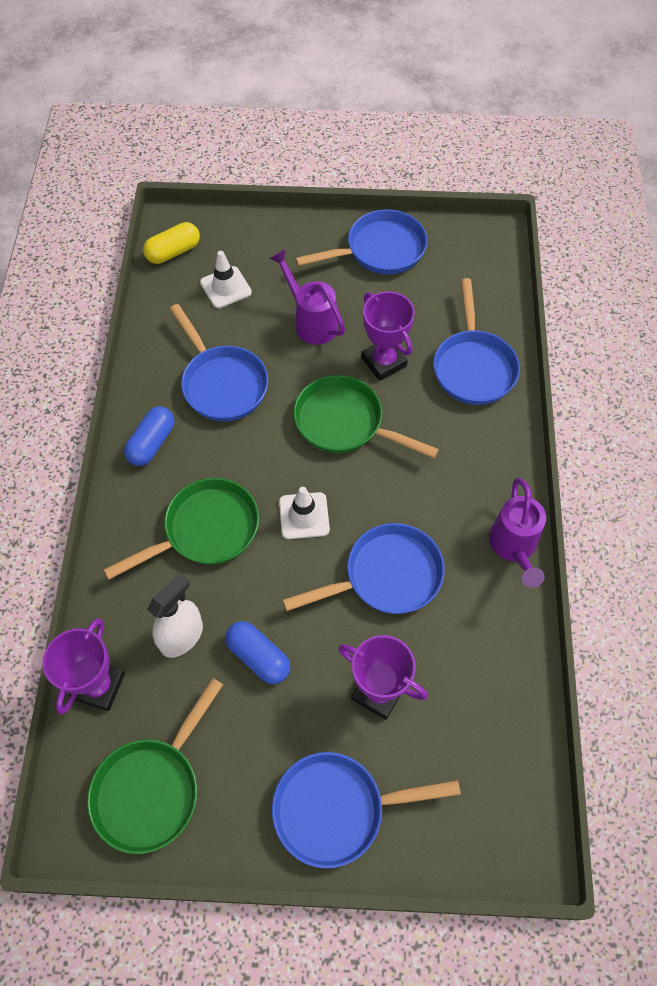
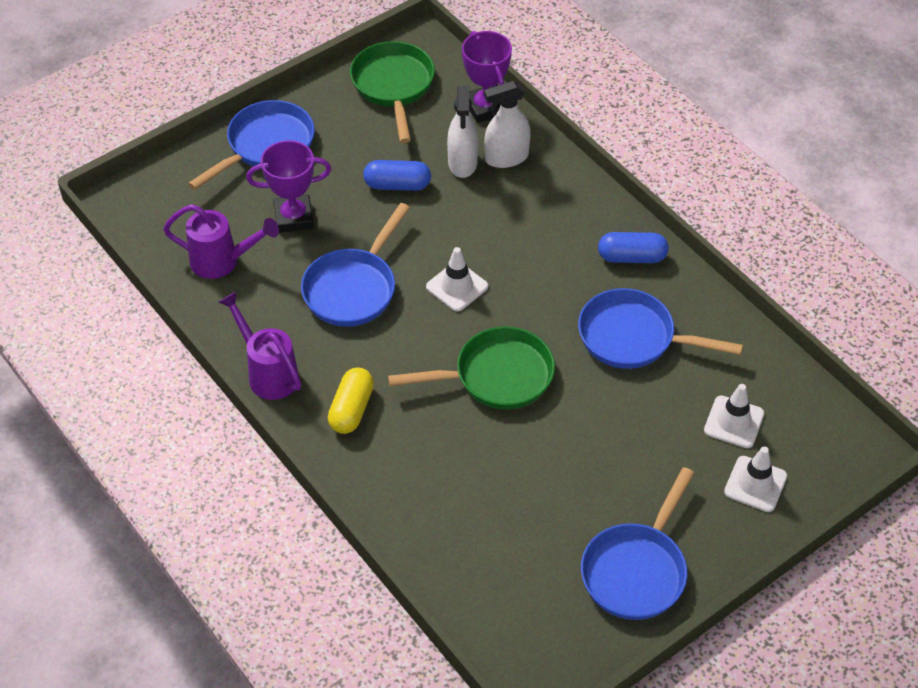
camera: 140 degrees right, 10 degrees down
green pan [104,478,259,580] -> none
blue capsule [124,406,175,466] -> blue capsule turned 75 degrees counterclockwise [598,232,668,263]
yellow capsule [143,222,200,264] -> yellow capsule moved to [328,367,374,434]
purple watering can [269,249,345,345] -> purple watering can moved to [163,204,279,279]
purple trophy [361,291,415,381] -> none
blue pan [434,278,520,405] -> none
none -> white spray bottle [484,81,531,168]
none -> white traffic cone [724,446,787,512]

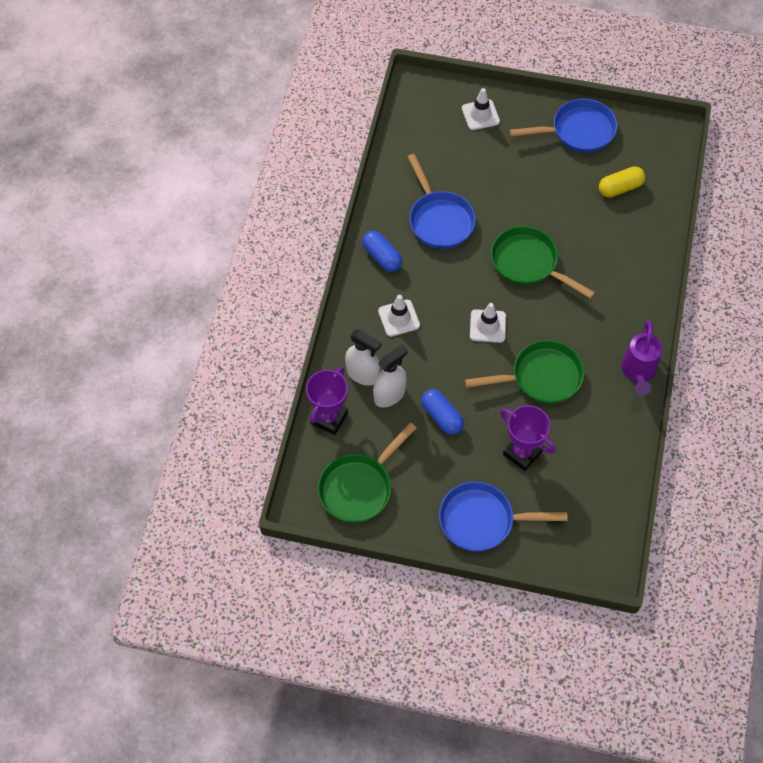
camera: 130 degrees left, 10 degrees up
purple watering can [163,204,279,279] -> none
blue pan [301,203,410,327] -> green pan [465,340,584,404]
yellow capsule [328,367,374,434] -> yellow capsule moved to [599,166,645,198]
white traffic cone [704,384,764,448] -> white traffic cone moved to [378,295,420,337]

